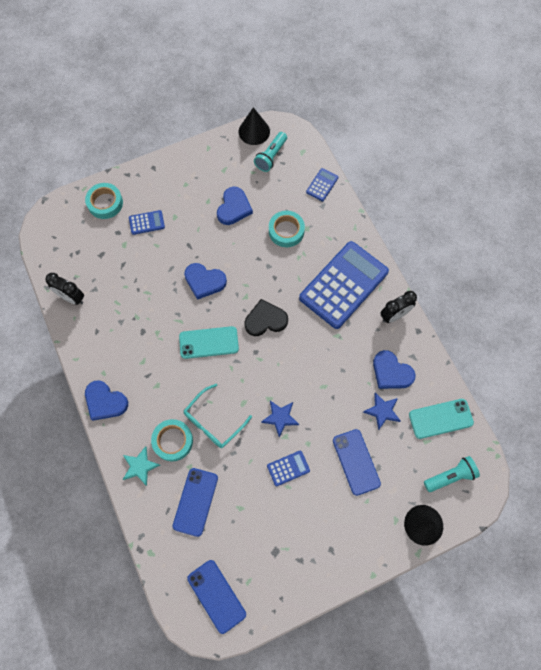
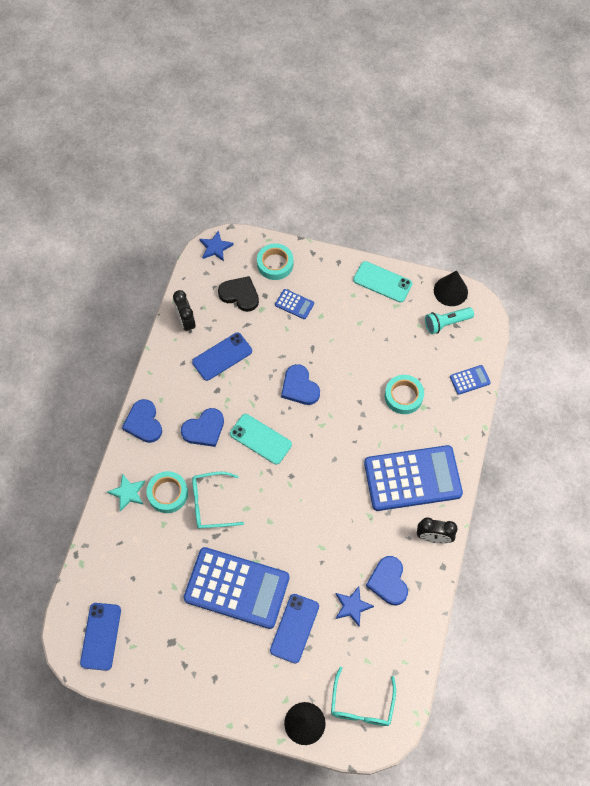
camera: 40 degrees right, 5 degrees down
blue phone [172,468,218,537] -> blue phone moved to [192,333,252,381]
blue heart [217,186,253,225] -> blue heart moved to [181,408,224,447]
black heart [244,299,288,336] -> black heart moved to [218,276,259,312]
blue star [261,401,299,437] -> blue star moved to [199,230,234,261]
blue calculator [267,451,310,486] -> blue calculator [183,547,289,629], size x2.41
turquoise phone [409,399,474,439] -> turquoise phone moved to [353,261,412,302]
turquoise flashlight [424,456,480,492] -> turquoise glasses [331,666,396,726]

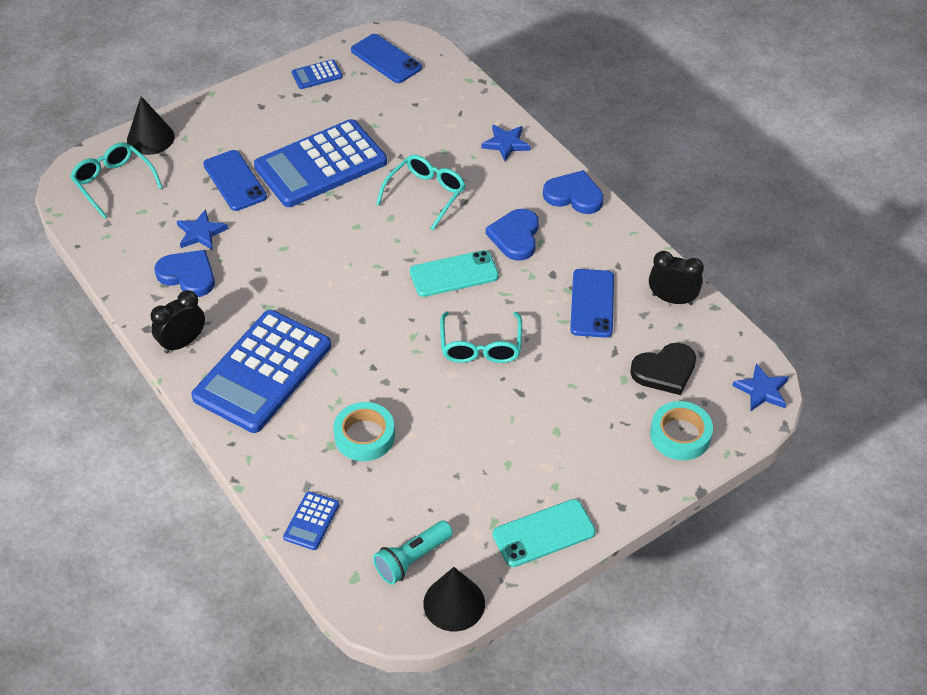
camera: 130 degrees right, 15 degrees down
turquoise star [107,474,145,512] -> blue star [481,125,530,161]
turquoise tape [147,471,188,513] -> none
blue calculator [275,289,314,319] -> blue calculator moved to [292,59,343,89]
blue heart [281,364,320,405] -> turquoise glasses [440,311,522,363]
turquoise flashlight [425,307,474,334] -> turquoise flashlight turned 150 degrees counterclockwise [373,521,453,585]

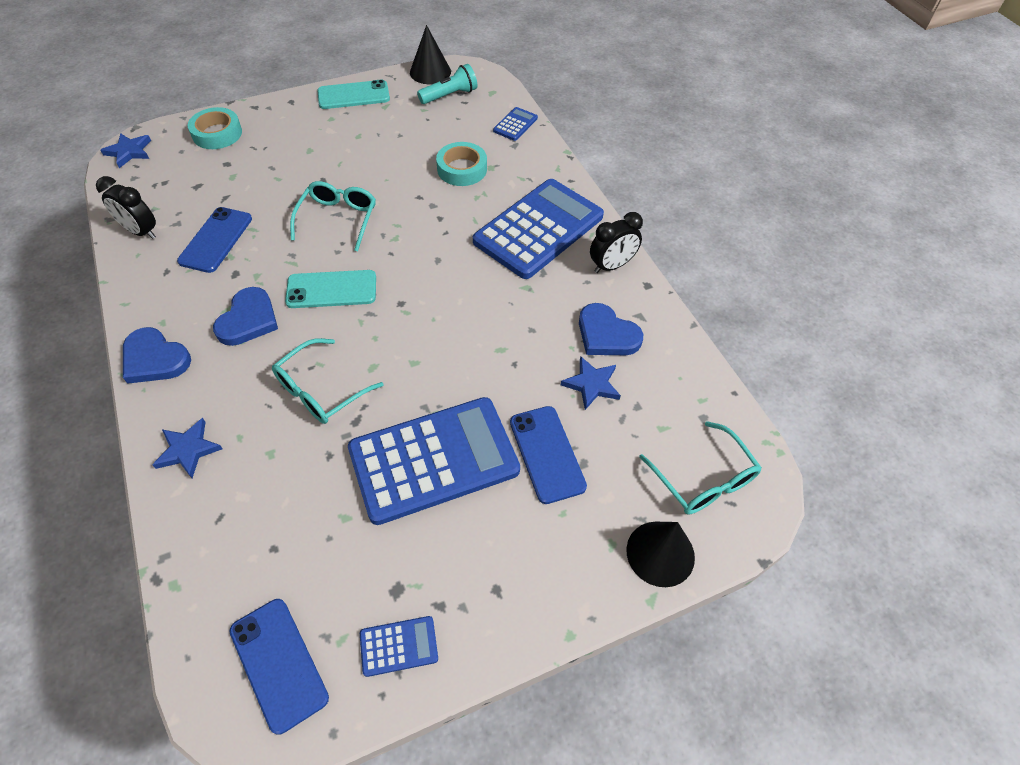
camera: 170 degrees left, 5 degrees up
black heart [630,343,696,395] -> none

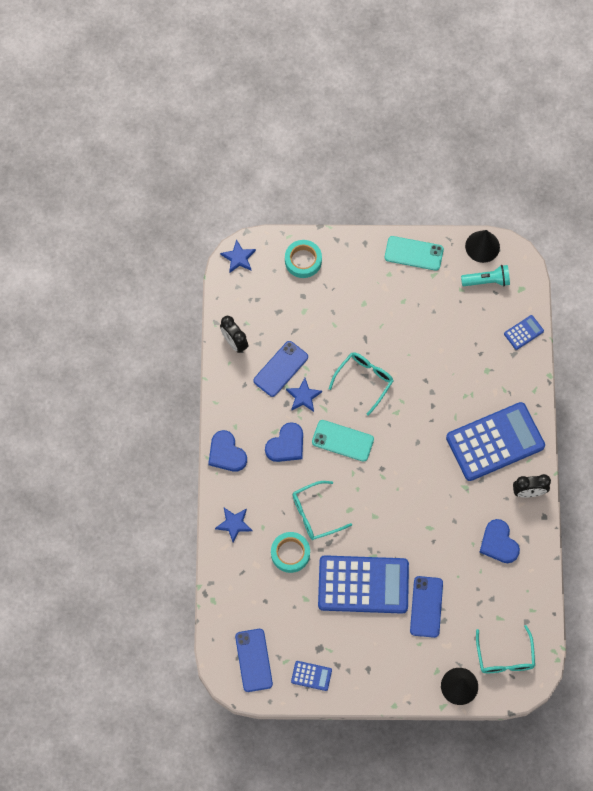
camera: 25 degrees right, 15 degrees up
turquoise tape [436,142,487,186] -> turquoise tape moved to [271,532,310,573]
blue star [561,356,621,410] -> blue star moved to [286,378,322,412]

